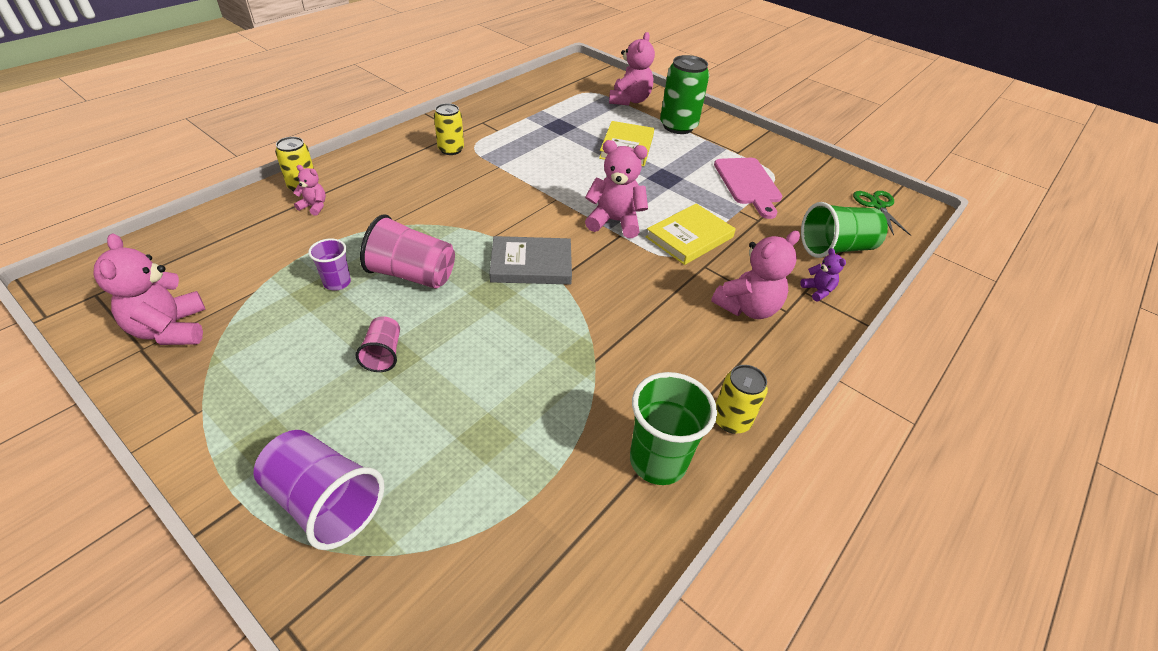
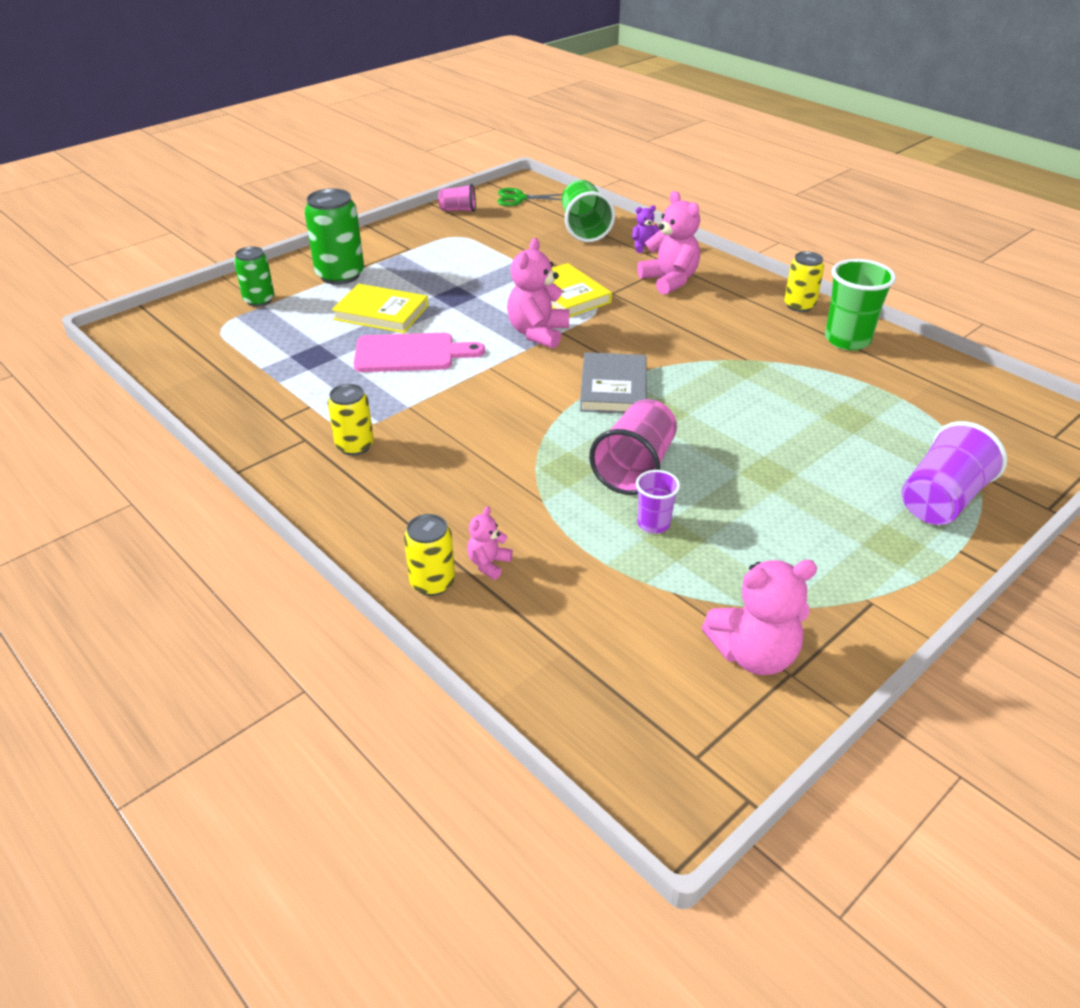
camera: 80 degrees left, 5 degrees down
pink cup [356,316,400,372] -> pink cup moved to [438,184,476,212]
pink teddy bear [609,32,655,106] -> green can [234,246,274,307]
pink cutting board [714,158,782,219] -> pink cutting board moved to [353,333,485,372]

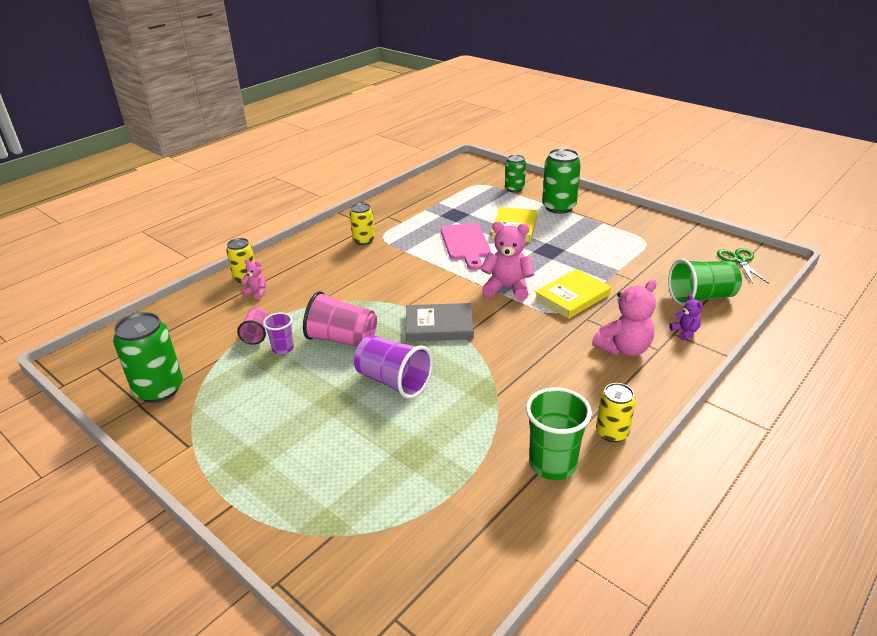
camera: 85 degrees right, 5 degrees down
pink cup [438,184,476,212] -> pink cup moved to [237,307,268,345]
pink teddy bear [702,560,818,675] -> green can [113,312,183,403]
purple cup [902,421,1007,525] -> purple cup moved to [354,335,433,399]

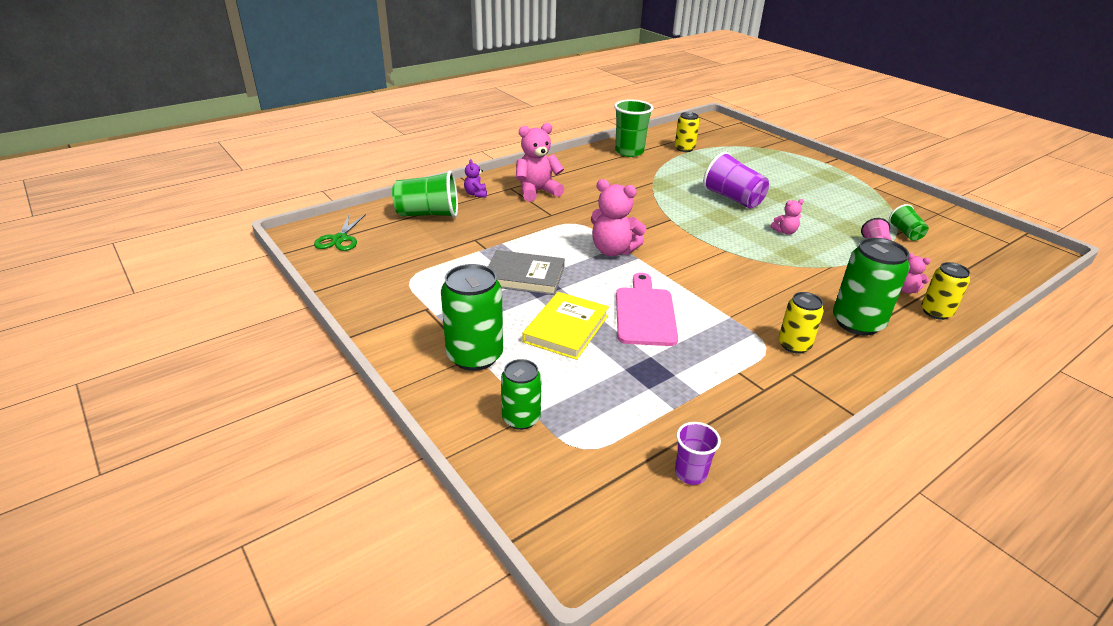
camera: 170 degrees left, 0 degrees up
green can [113,312,183,403] -> green can moved to [833,238,910,336]
purple cup [263,312,294,354] -> purple cup moved to [675,422,721,485]
pink cup [303,291,377,346] -> pink teddy bear [770,199,804,235]
grey book [406,303,474,341] -> grey book moved to [488,250,565,295]
yellow book [534,269,611,319] -> none
yellow can [596,383,636,442] -> yellow can moved to [675,112,700,152]
none -> green cup [889,204,929,241]

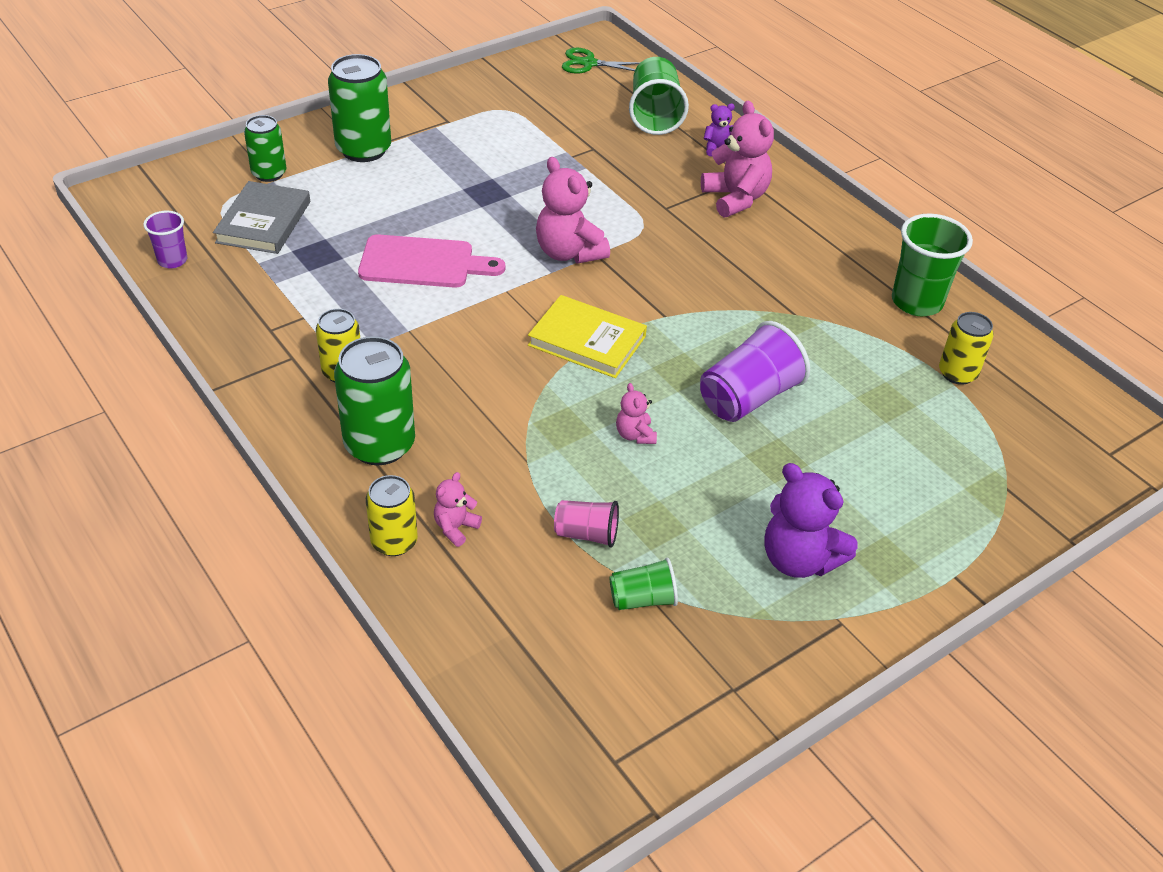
camera: 90 degrees right, 10 degrees up
grey book [488,250,565,295] -> grey book moved to [213,181,310,254]
yellow book [522,292,609,360] -> yellow book moved to [528,295,647,378]
pink teddy bear [591,179,646,256] -> pink teddy bear turned 60 degrees counterclockwise [536,157,610,263]
none -> purple teddy bear [764,463,858,578]

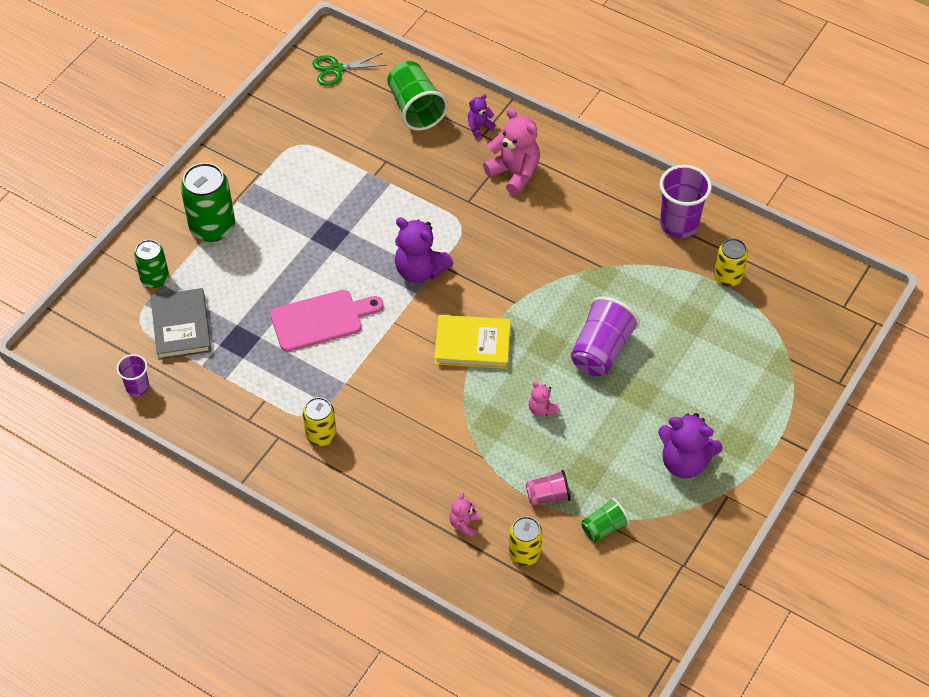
camera: 20 degrees left, 10 degrees up
green can [334,336,415,465] -> none
yellow can [366,475,418,556] -> yellow can moved to [509,516,542,566]
pink teddy bear [536,157,610,263] -> purple teddy bear [395,217,454,283]
green cup [892,213,973,316] -> purple cup [660,165,712,238]

